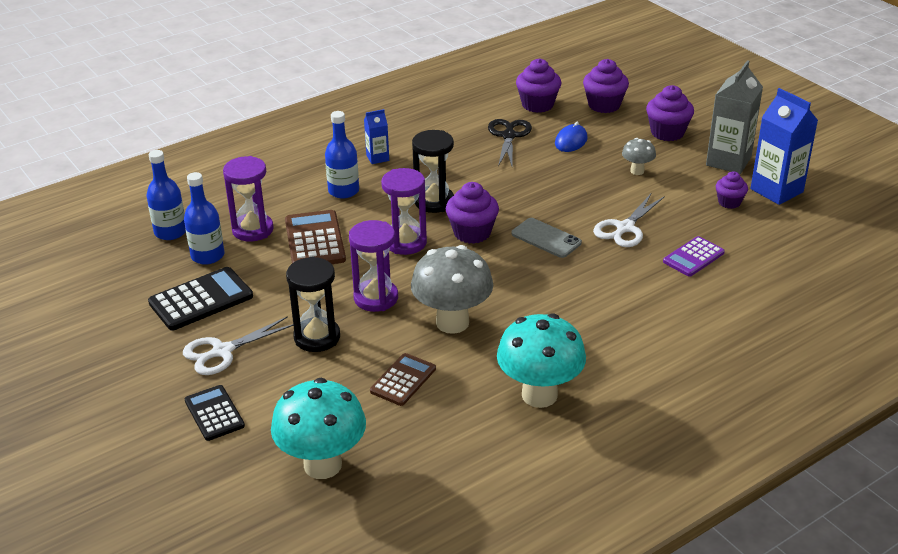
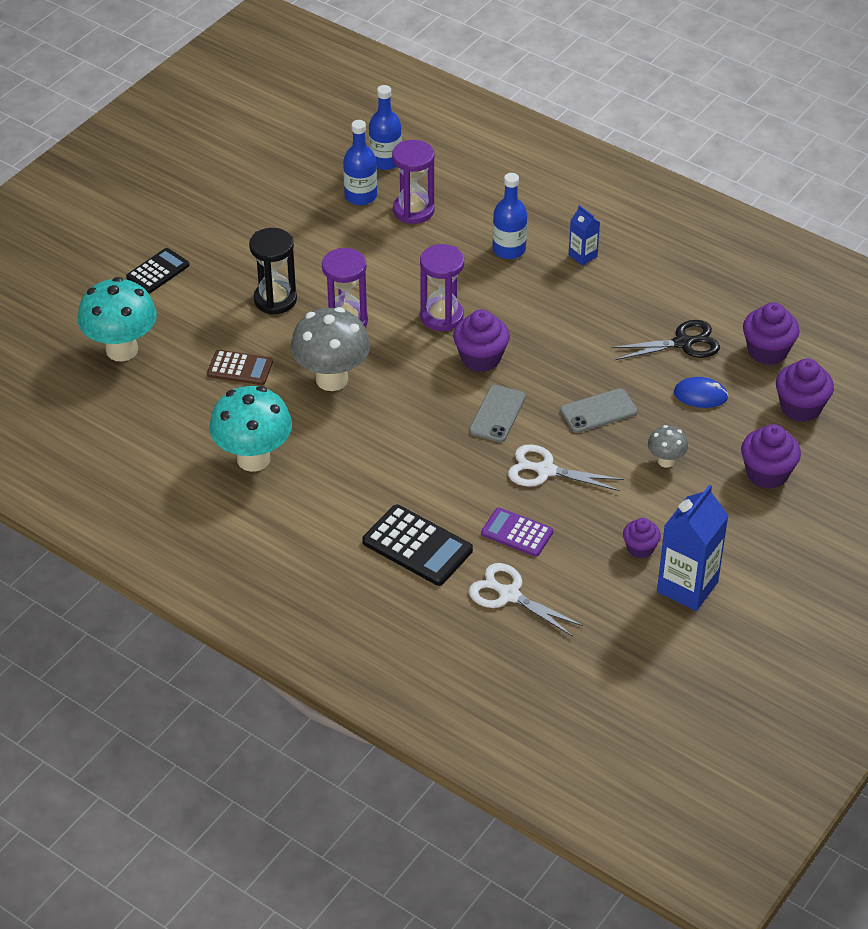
camera: 70 degrees right, 10 degrees up
black calculator [148,267,253,330] -> black calculator moved to [362,505,473,586]
white scissors [183,316,293,375] -> white scissors moved to [469,563,583,637]
brown calculator [285,210,346,264] -> none
black hourglass [412,130,454,213] -> none
grey carton [706,60,763,174] -> none
none -> grey phone [560,388,637,433]

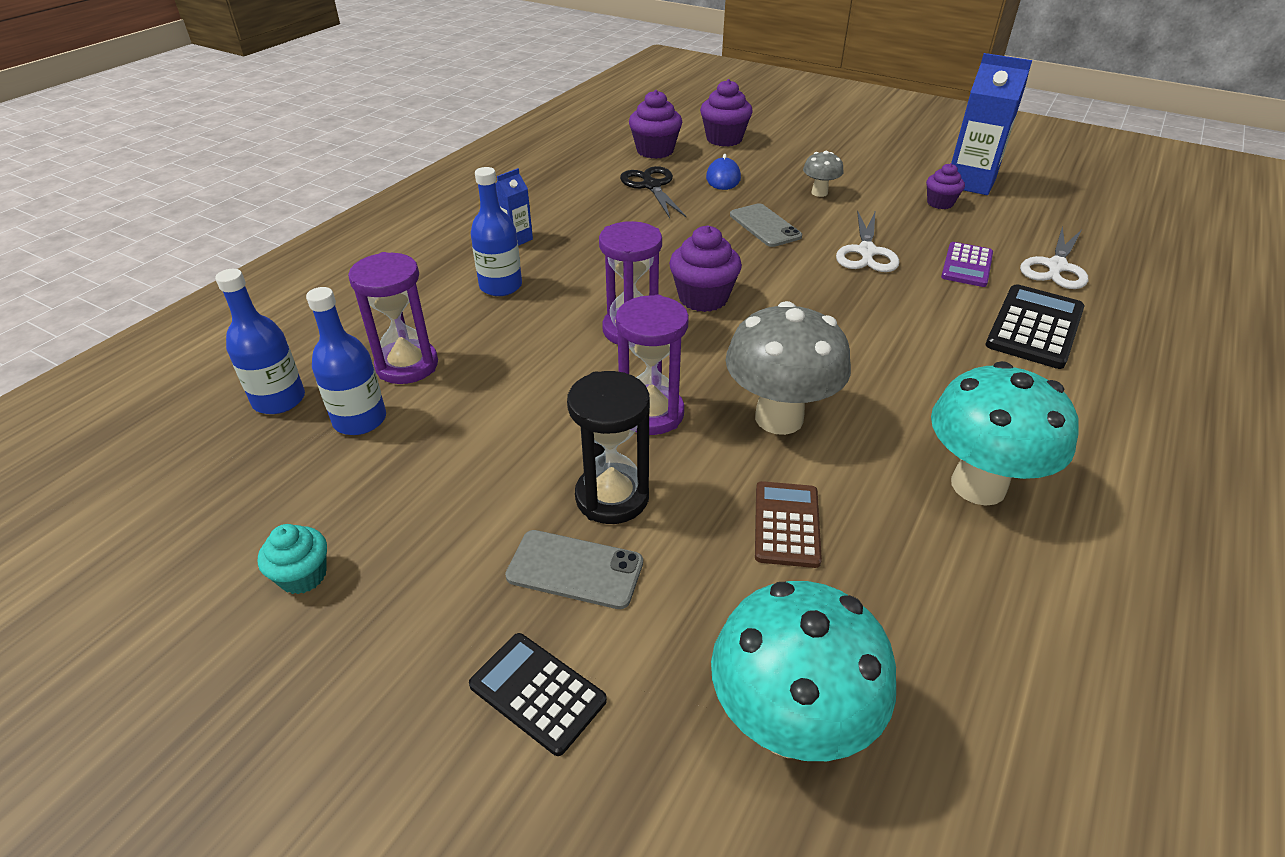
camera: 95 degrees left, 5 degrees down
grey phone [469,385,526,442] -> grey phone moved to [505,530,643,609]
purple cupcake [741,424,801,489] -> none
none -> turquoise cupcake [258,524,327,594]

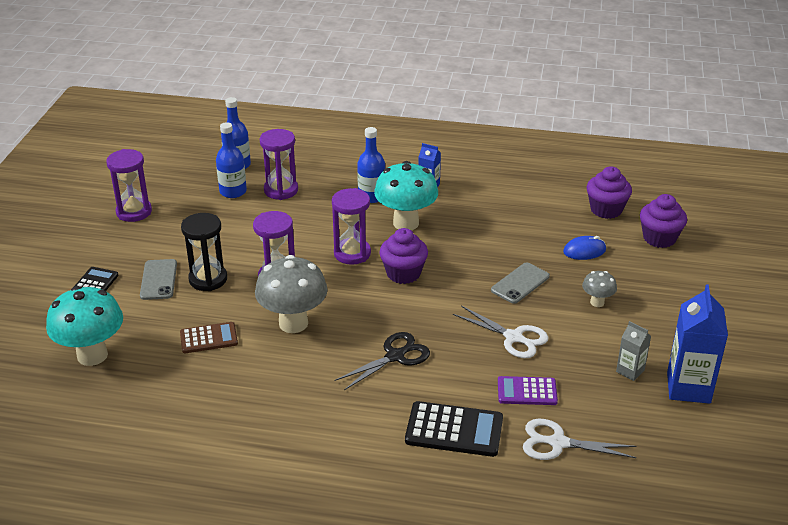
camera: 70 degrees right, 5 degrees down
turquoise cupcake [258,524,327,594] -> purple hourglass [106,149,152,222]
black scissors [620,166,686,218] -> black scissors moved to [334,332,430,390]
white scissors [836,210,899,272] -> white scissors turned 135 degrees counterclockwise [453,305,549,358]
purple cupcake [926,163,965,209] -> grey carton [616,321,651,381]
turquoise mushroom [931,361,1079,506] -> turquoise mushroom moved to [374,161,438,230]

